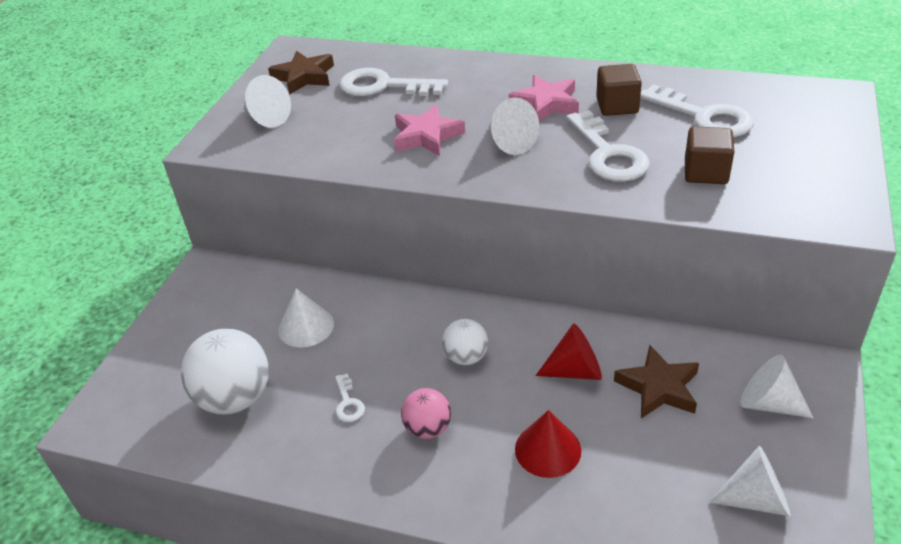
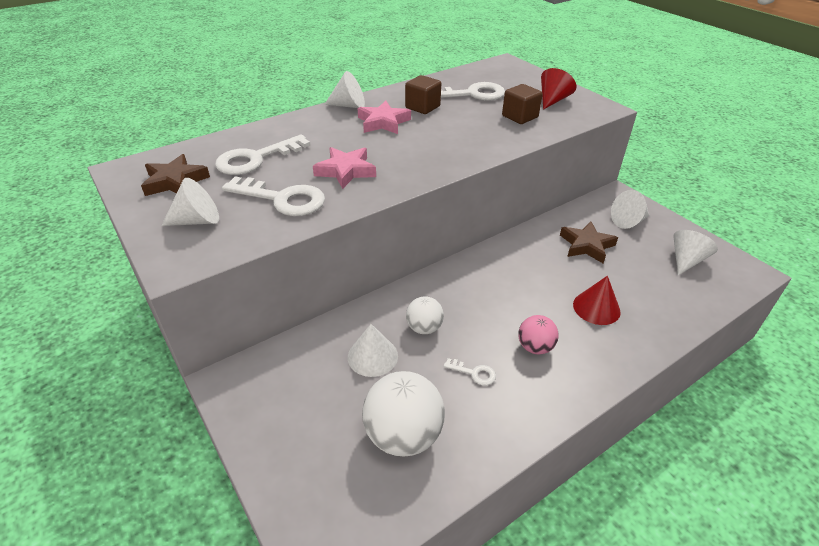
camera: 55 degrees left, 0 degrees up
white ball [442,319,488,365] -> white ball moved to [406,296,444,334]
white cone [488,97,539,155] -> white cone moved to [324,71,365,108]
red cone [535,324,602,380] -> red cone moved to [541,68,576,110]
white key [566,110,650,182] -> white key moved to [222,176,325,216]

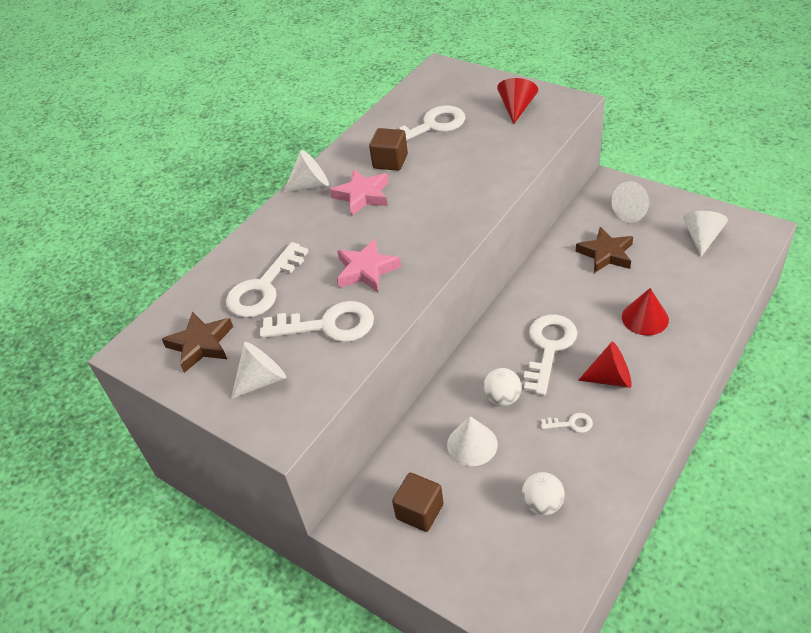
camera: 15 degrees left, 5 degrees up
white ball [362,371,445,456] -> white ball [522,472,565,515], size x0.56
brown cube [502,84,543,124] -> brown cube moved to [392,473,444,532]
pink ball [518,315,559,354] -> red cone [578,342,632,388]
none -> white key [524,315,577,396]

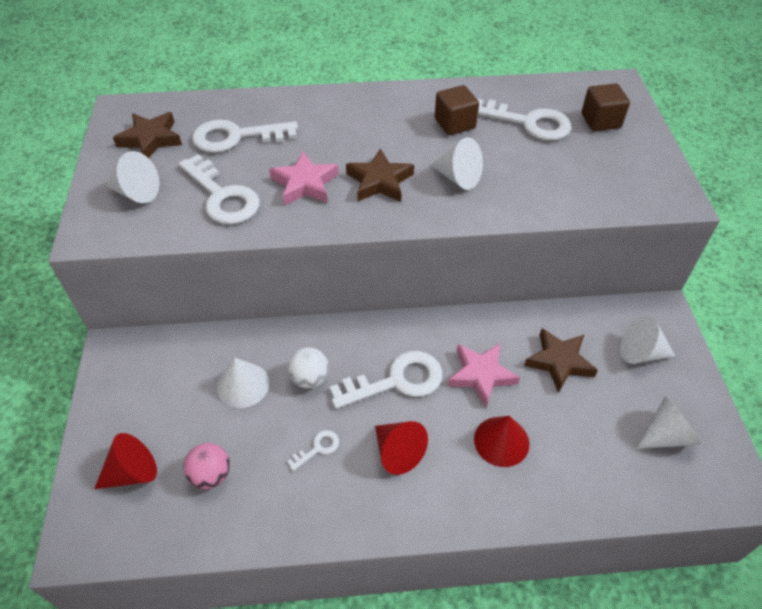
camera: 45 degrees right, 5 degrees up
white cone [283,150,329,193] -> white cone moved to [430,137,483,190]
pink star [330,169,389,216] -> pink star moved to [448,344,520,407]
brown cube [392,473,444,532] -> brown cube moved to [581,83,630,131]
red cone [497,78,538,124] -> red cone moved to [94,433,157,489]
white ball [522,472,565,515] -> pink ball [183,443,230,489]
white key [541,413,593,433] -> white key turned 90 degrees counterclockwise [287,430,339,471]
none -> brown star [346,148,414,202]

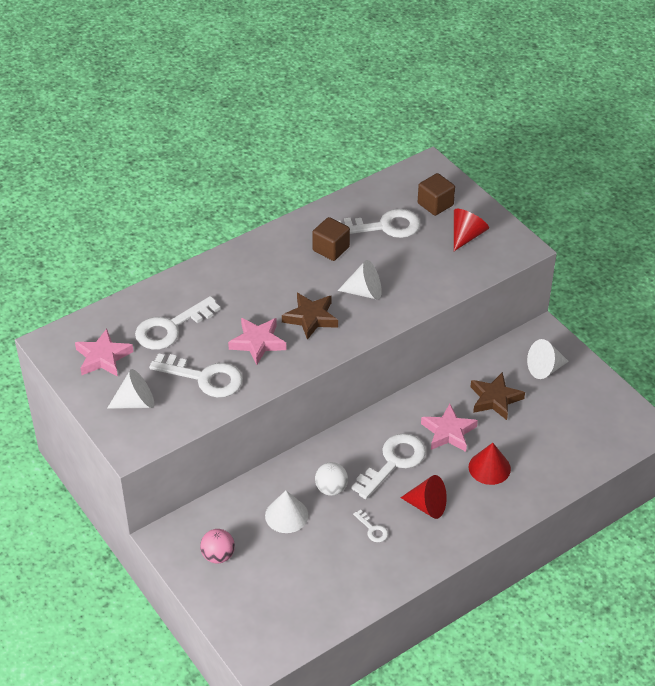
camera: 30 degrees left, 5 degrees down
red cone [94,433,157,489] -> red cone moved to [454,209,489,251]
brown star [113,112,182,158] -> pink star [75,329,134,377]
pink ball [183,443,230,489] -> pink ball moved to [200,529,235,564]
white key [287,430,339,471] -> white key turned 120 degrees clockwise [353,510,388,542]
white cone [636,397,701,449] -> none

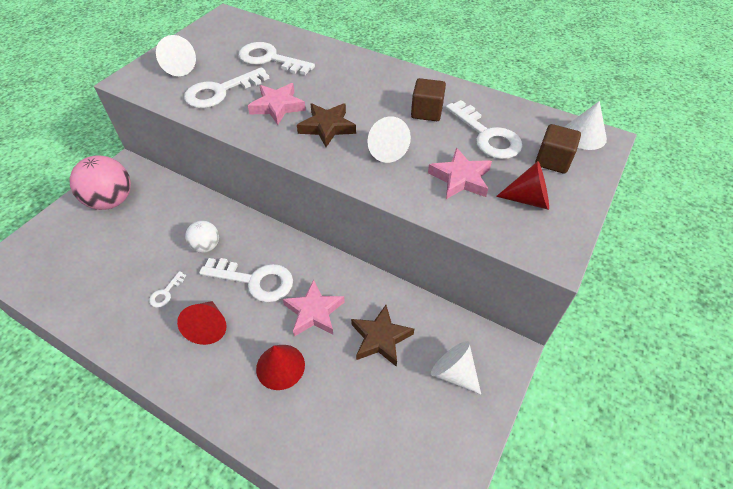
camera: 65 degrees right, 5 degrees up
pink star [75,329,134,377] -> pink star moved to [428,148,492,199]
white key [149,353,243,398] -> white key turned 60 degrees clockwise [184,67,269,108]
pink ball [200,529,235,564] -> pink ball [70,155,131,210], size x1.77
white cone [265,491,308,533] -> white cone moved to [565,101,607,150]

